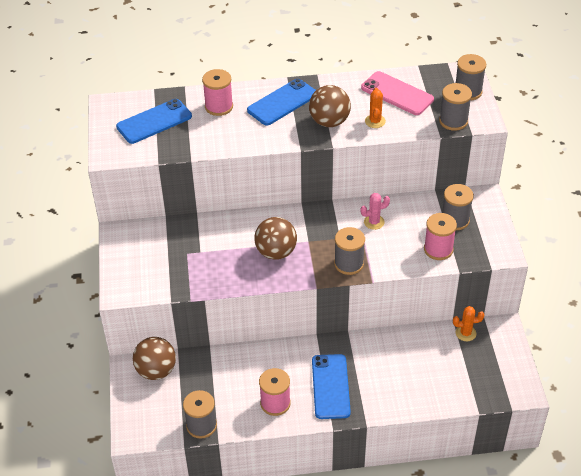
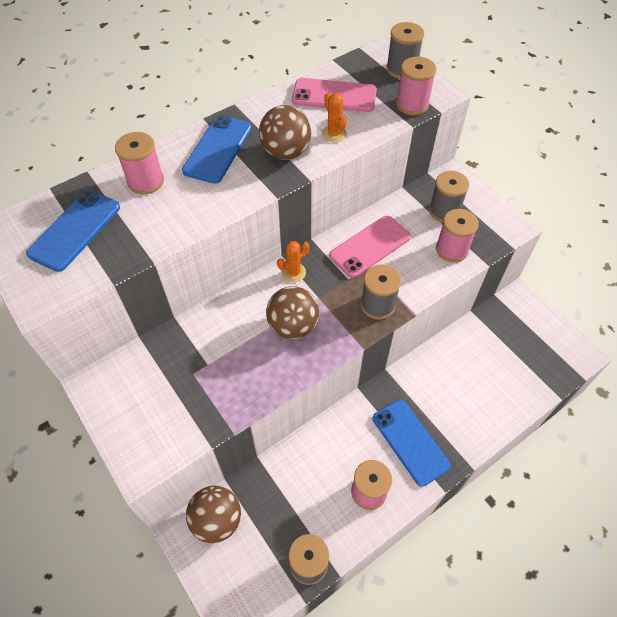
camera: 30 degrees left, 10 degrees up
pink cactus [360,193,390,230] -> pink phone [329,216,411,278]
grey spool [439,83,472,131] -> pink spool [396,57,436,116]
orange cactus [453,306,484,341] -> orange cactus moved to [277,241,310,282]

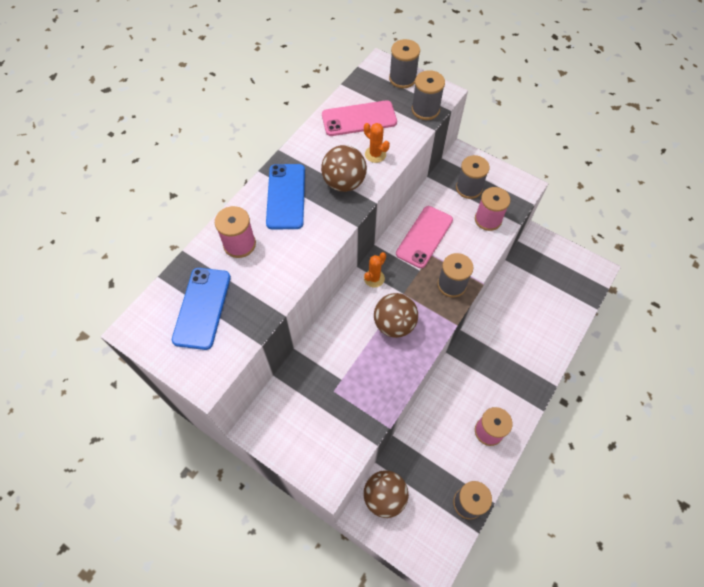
camera: 20 degrees left, 5 degrees up
blue phone [373,400,451,486] -> none
pink spool [396,57,436,116] -> grey spool [412,70,445,120]

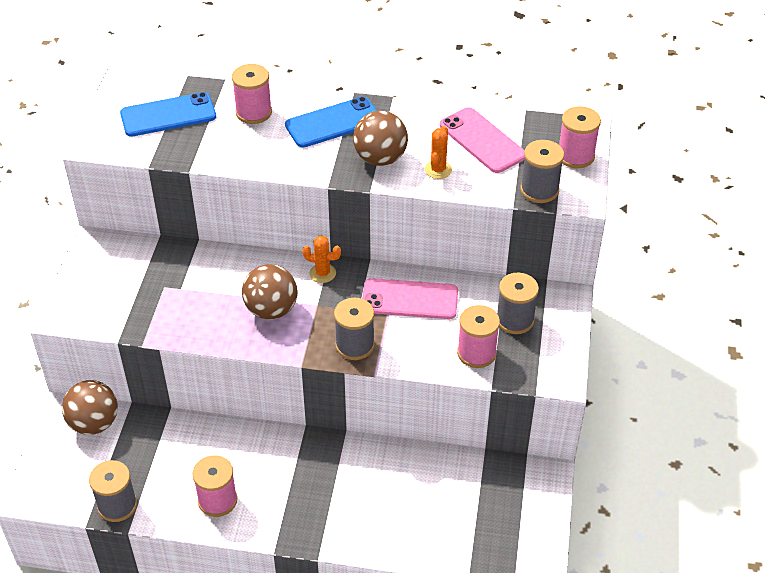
camera: 65 degrees right, 15 degrees down
grey spool [389,39,420,88] -> pink spool [559,106,601,168]

